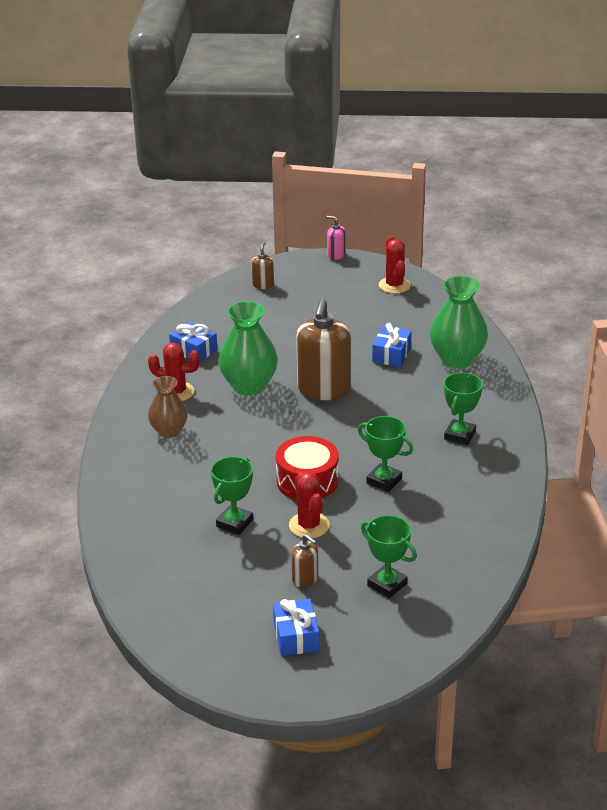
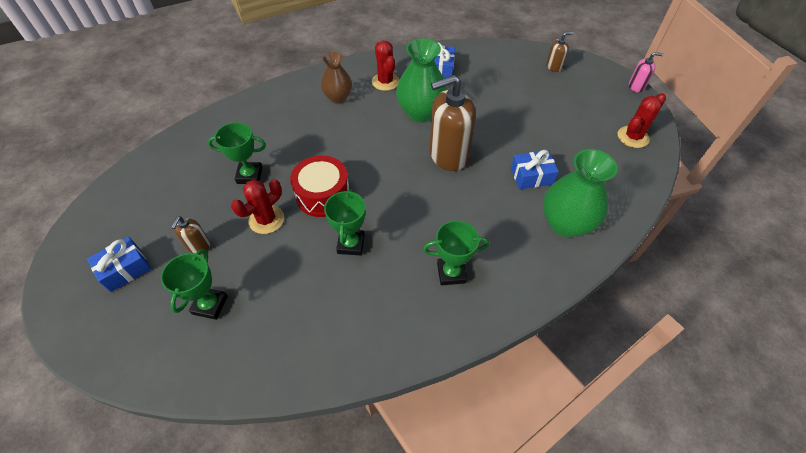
camera: 60 degrees right, 20 degrees up
pink soap dispenser [327,216,346,260] -> pink soap dispenser turned 90 degrees clockwise [629,52,664,93]

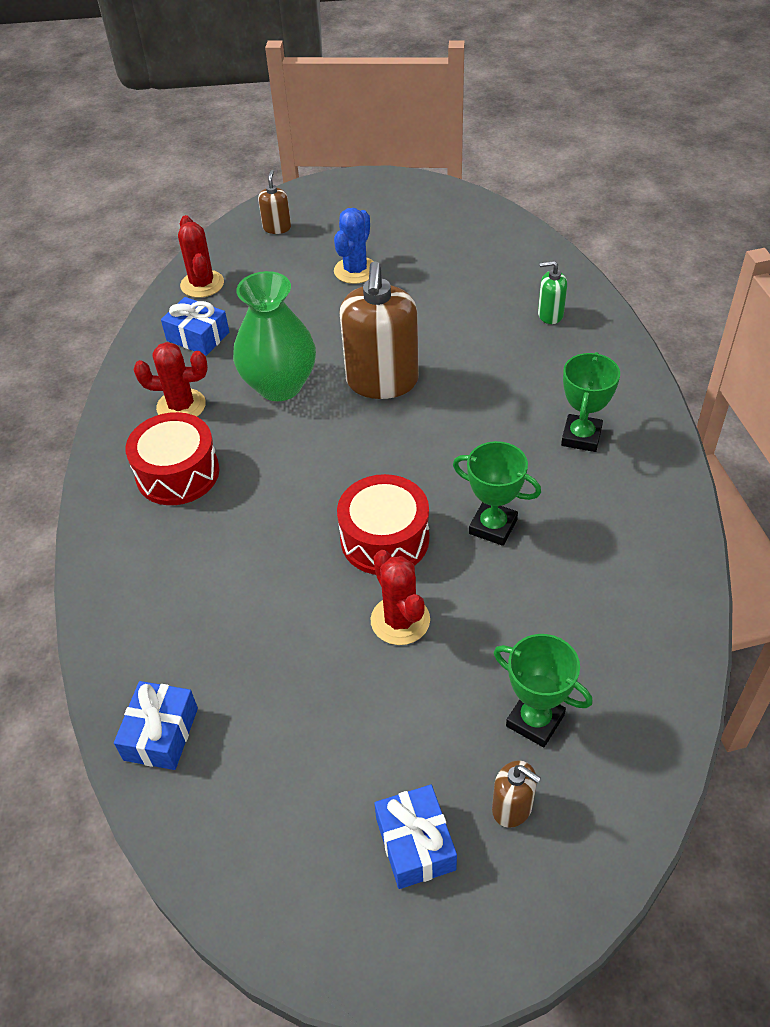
camera: 65 degrees left, 5 degrees down
brown soap dispenser [171,216,210,253] -> brown soap dispenser moved to [492,760,541,828]
green trophy [208,122,266,184] -> none
brown vase [321,52,352,103] -> red drum [125,412,219,505]
blue gift [511,150,559,189] -> blue gift moved to [114,681,198,770]
green vase [543,149,617,238] -> green soap dispenser [538,261,567,324]
red cactus [618,93,666,148] -> red cactus moved to [178,215,224,298]
pink soap dispenser [629,52,664,93] -> none
none -> blue cactus [334,208,374,284]

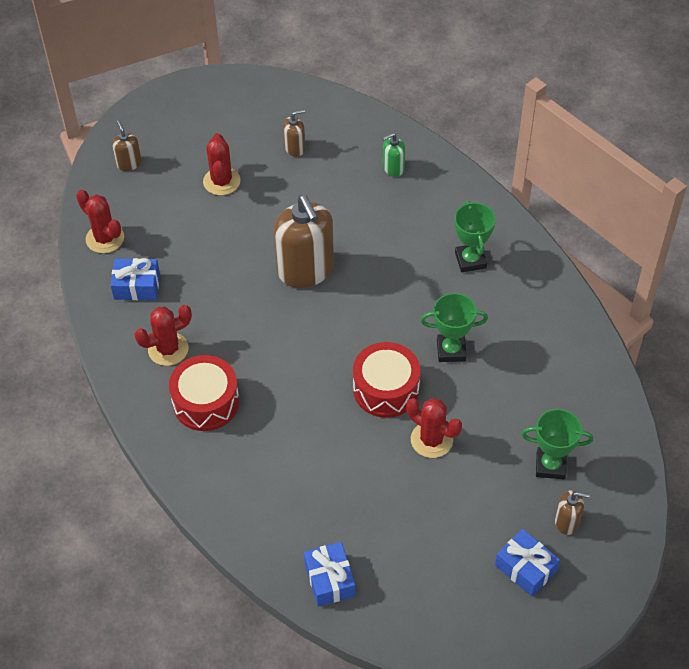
camera: 30 degrees left, 5 degrees up
green vase [233,271,316,401] -> none
blue cactus [334,208,374,284] -> red cactus [203,133,241,195]
none -> brown soap dispenser [283,109,306,157]

